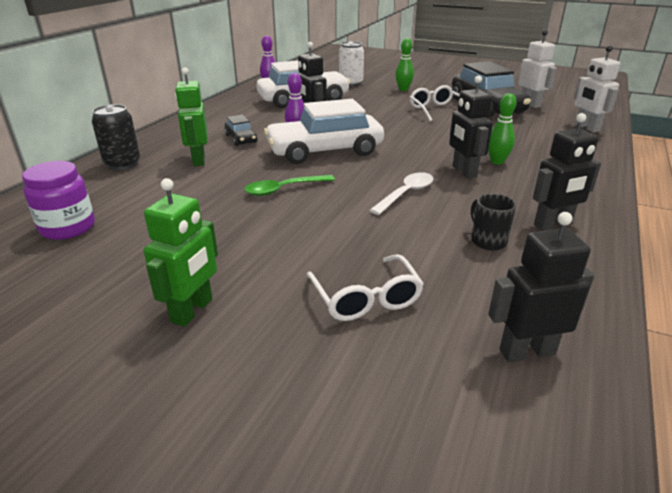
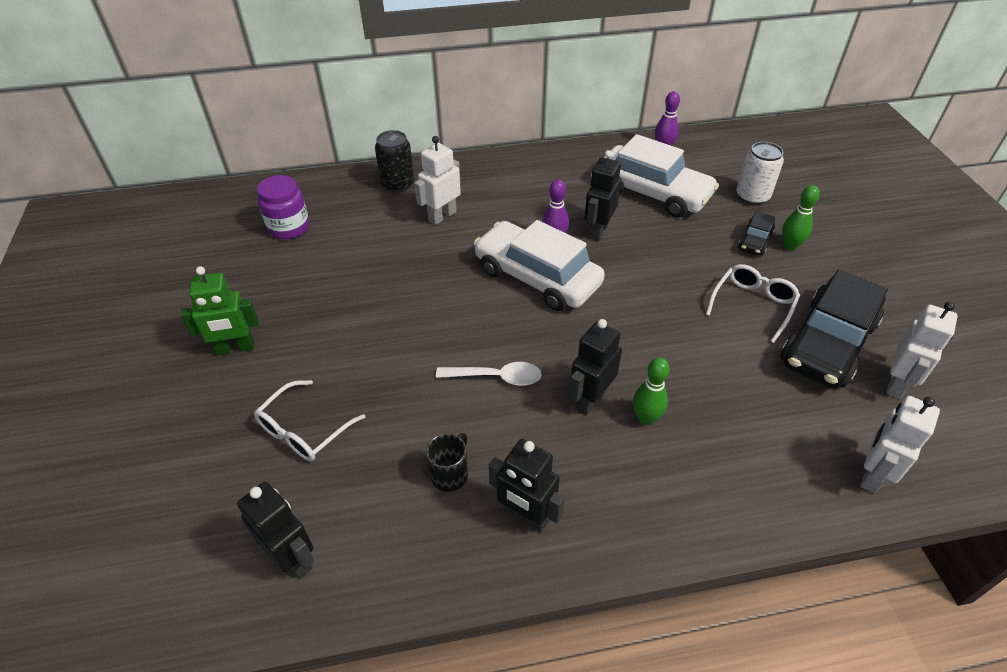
camera: 55 degrees right, 15 degrees up
green robot [175,67,208,166] -> white robot [414,136,461,225]
black car [225,115,258,146] -> black car moved to [738,211,775,256]
green spoon [245,175,335,196] -> none

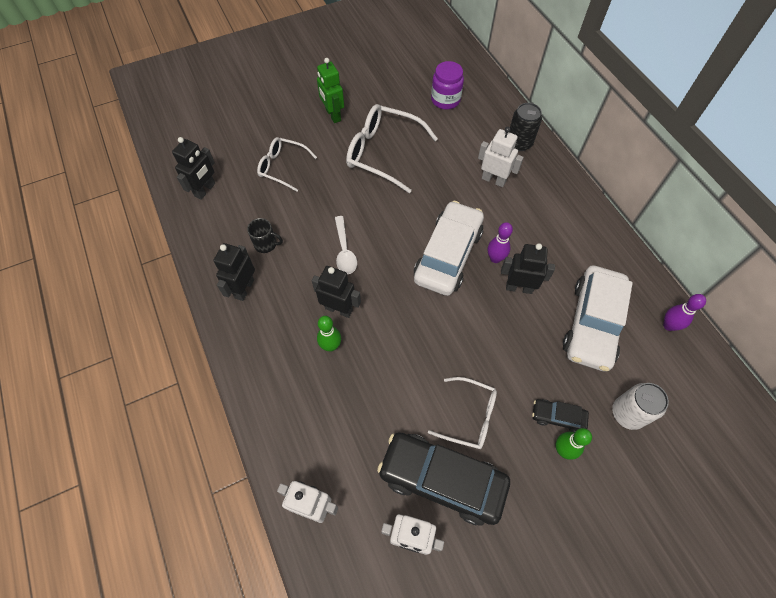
camera: 75 degrees right, 15 degrees up
none -> white glasses [346,104,438,193]

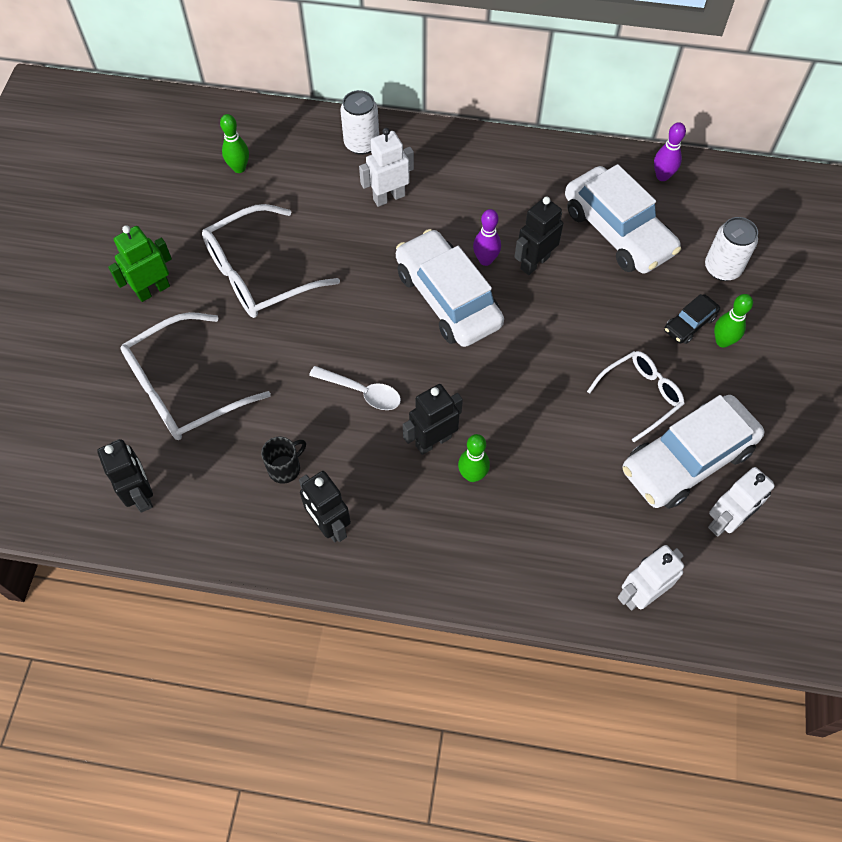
camera: 55 degrees left, 0 degrees up
white glasses [257,137,317,192] -> white glasses [120,312,271,440], size x1.63
green robot [317,58,344,123] -> green robot turned 135 degrees clockwise [108,225,172,302]
black car [377,432,510,526] -> white car [623,395,765,509]
purple jar [431,61,464,109] -> green bowling pin [220,114,249,173]
black can [510,103,542,151] -> white can [340,90,379,155]

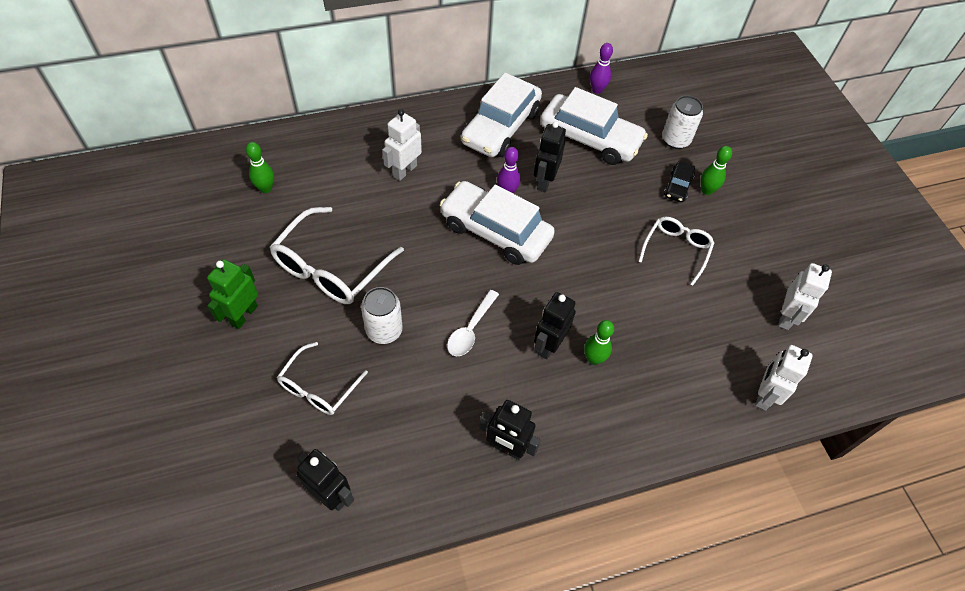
camera: 30 degrees left, 5 degrees down
white glasses [120,312,271,440] -> white glasses [277,342,368,415], size x0.61
black mug [261,437,306,484] -> none
white spoon [309,366,401,410] -> white spoon turned 120 degrees clockwise [447,290,499,356]
white can [340,90,379,155] -> white can moved to [361,287,403,344]
white car [623,395,765,509] -> white car moved to [461,73,542,157]

